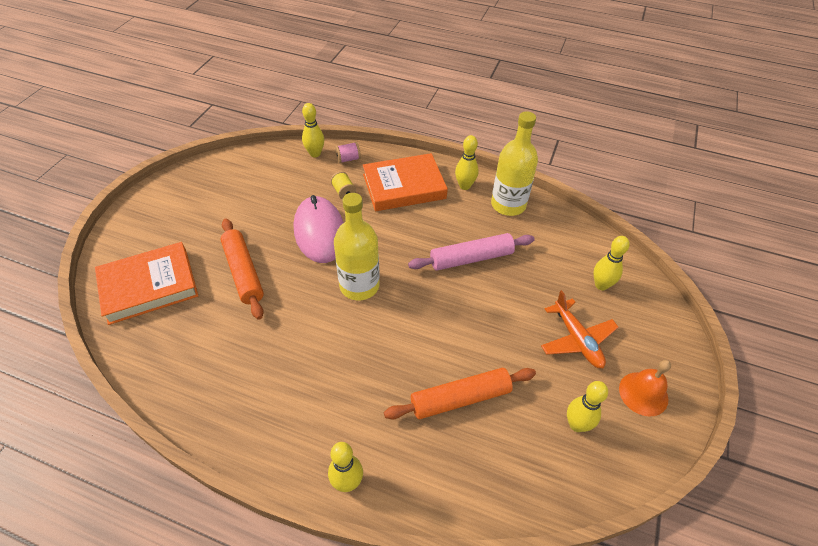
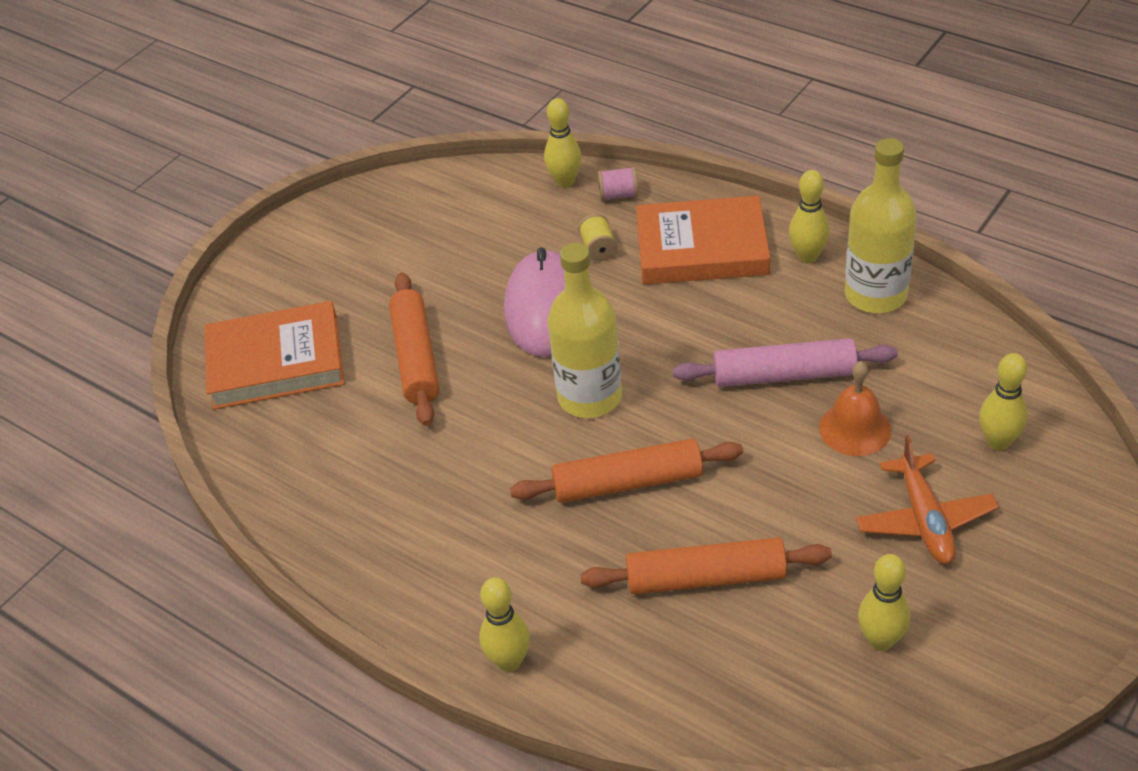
camera: 20 degrees right, 5 degrees down
orange bell [619,360,671,417] -> orange bell moved to [819,361,891,456]
none -> orange rolling pin [510,439,743,503]

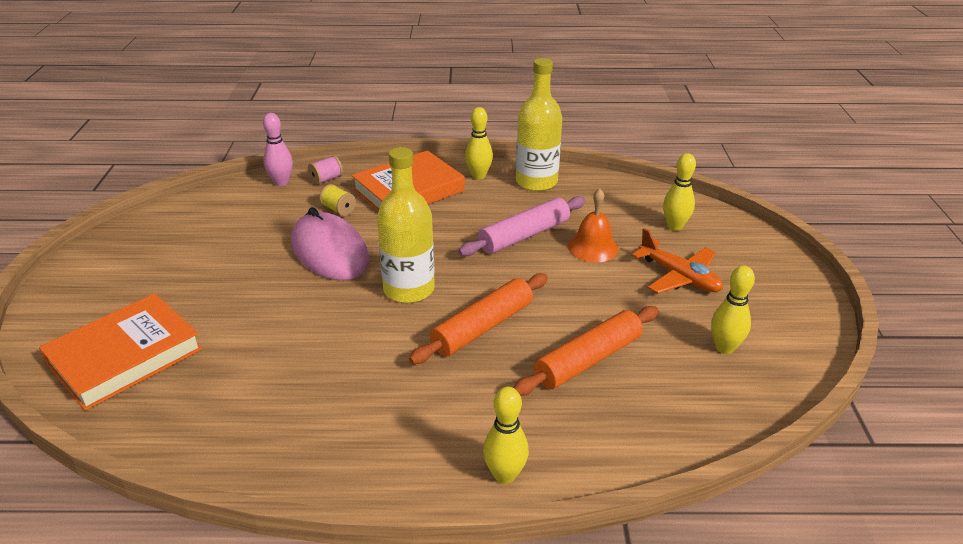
camera: 40 degrees left, 10 degrees down
orange rolling pin [389,273,439,426] -> none
yellow bowling pin [544,98,582,188] -> pink bowling pin [263,113,293,186]

